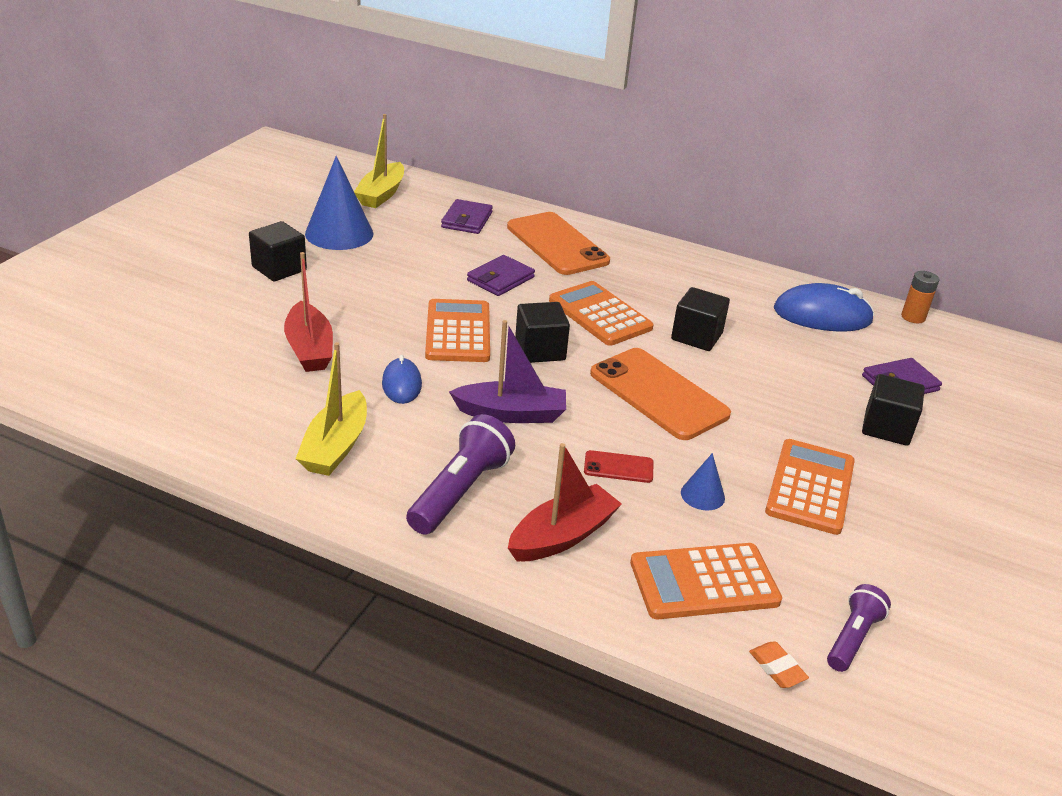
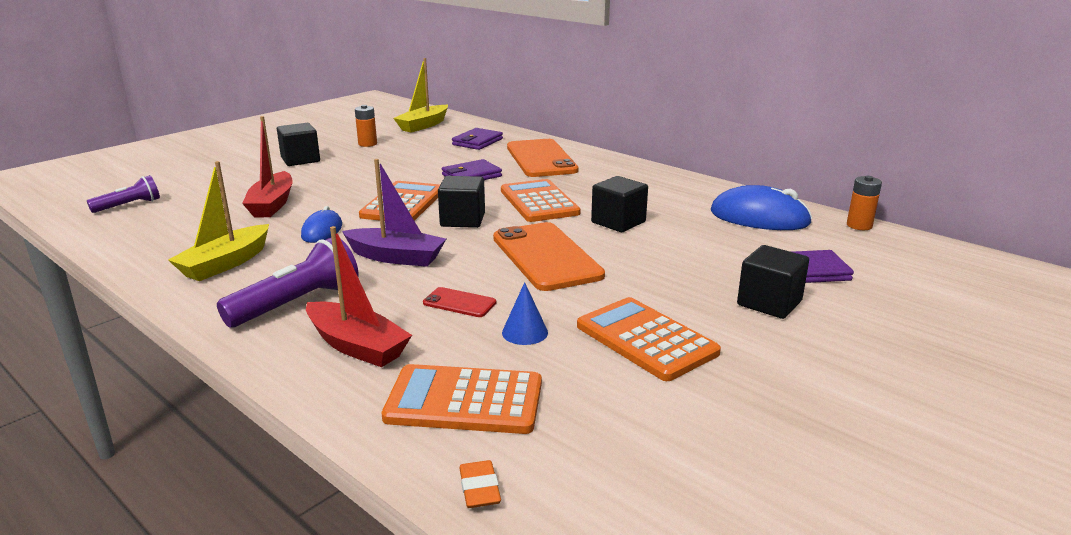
camera: 20 degrees right, 10 degrees down
blue cone [305,156,373,250] -> orange battery [355,105,377,147]
red boat [508,443,622,561] -> red boat turned 60 degrees clockwise [306,226,412,367]
orange calculator [765,439,855,535] -> orange calculator turned 75 degrees counterclockwise [577,297,721,381]
purple flashlight [827,584,891,672] -> purple flashlight moved to [87,175,160,213]

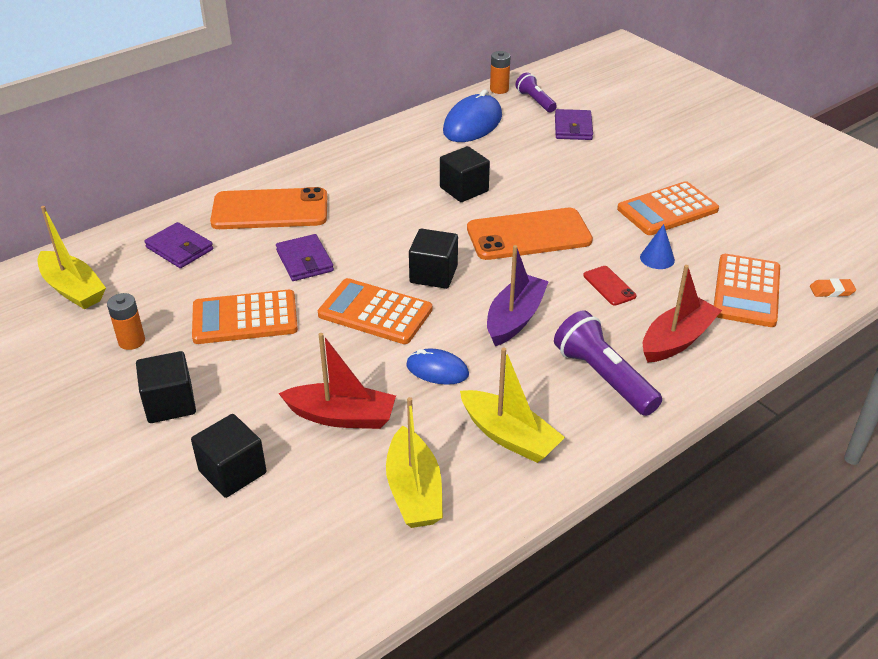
camera: 80 degrees left, 15 degrees up
purple flashlight [87,175,160,213] -> purple flashlight moved to [516,72,557,112]
red phone [423,287,496,317] -> red phone turned 60 degrees counterclockwise [583,266,637,306]
orange calculator [501,179,581,222] -> orange calculator moved to [192,290,298,344]
black cube [737,245,809,319] -> black cube moved to [191,414,266,498]
none -> yellow boat [386,397,443,528]

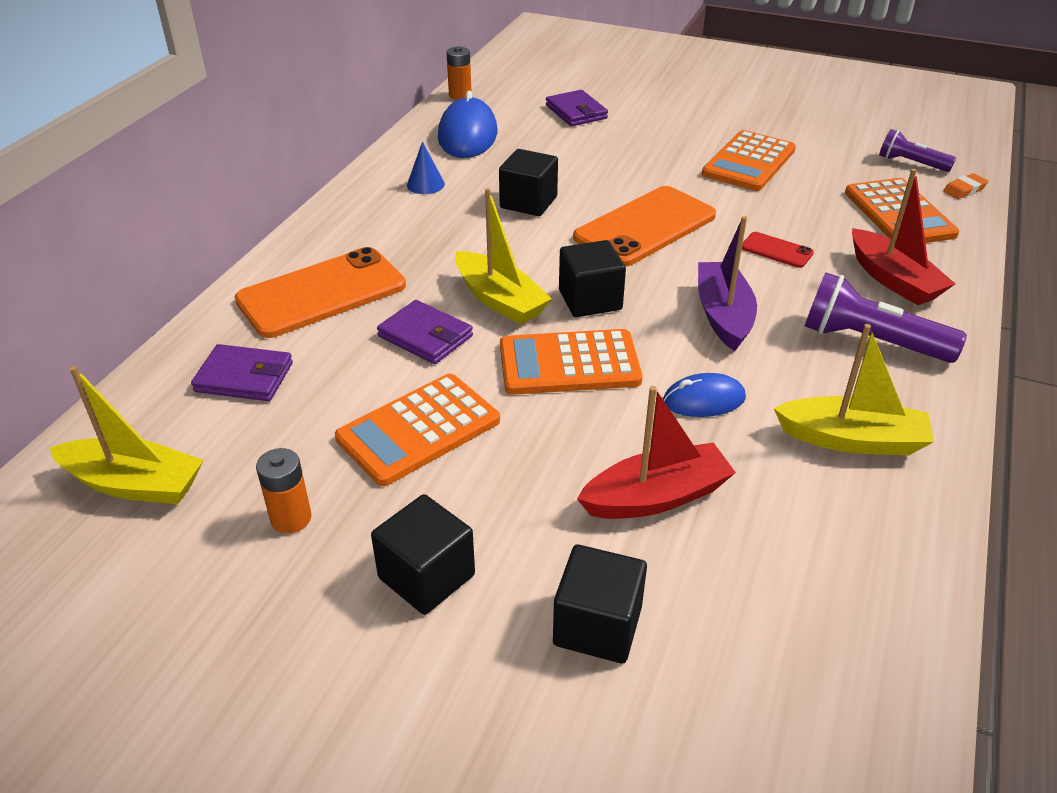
camera: 30 degrees left, 0 degrees up
yellow boat [386,397,443,528] -> yellow boat moved to [455,188,552,325]
purple flashlight [516,72,557,112] -> purple flashlight moved to [879,129,956,172]
blue cone [640,224,675,269] -> blue cone moved to [407,142,445,194]
red boat [643,265,722,363] -> red boat turned 135 degrees clockwise [852,169,955,305]

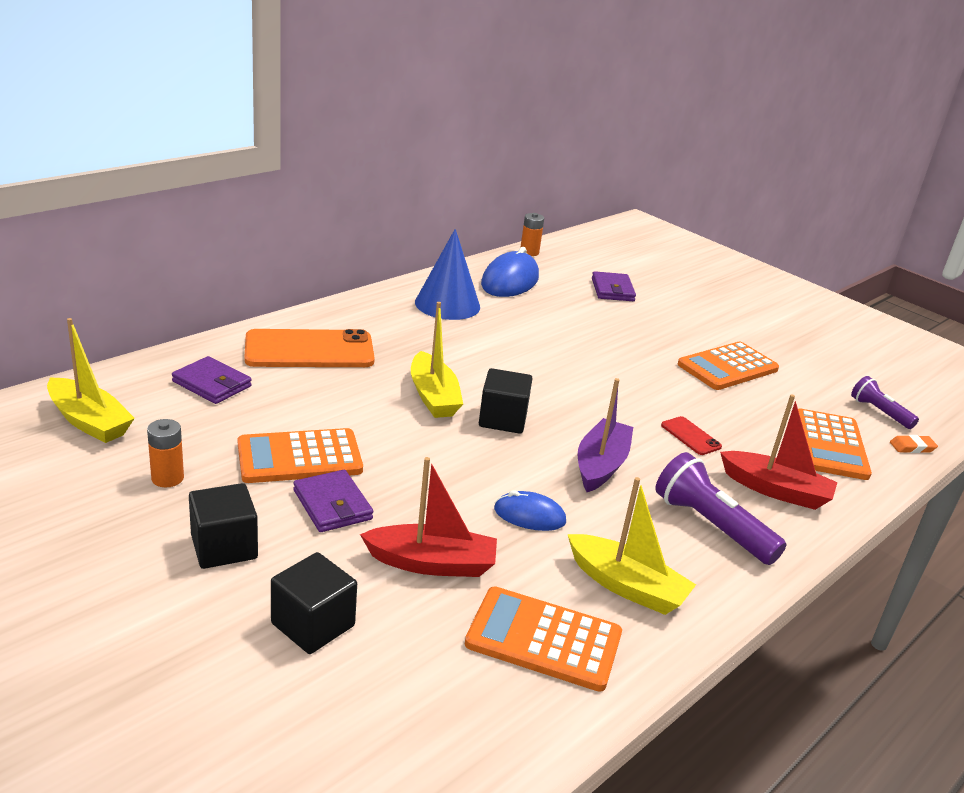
camera: 20 degrees right, 10 degrees down
purple wallet [377,300,473,364] -> purple wallet moved to [293,470,373,532]
blue cone [407,142,445,194] -> blue cone [415,229,480,320], size x2.07
black cube [499,149,558,216] -> none
orange calculator [500,329,643,395] -> orange calculator moved to [465,587,622,692]
orange phone [573,186,716,267] -> none
red boat [852,169,955,305] -> red boat turned 60 degrees counterclockwise [720,394,838,510]

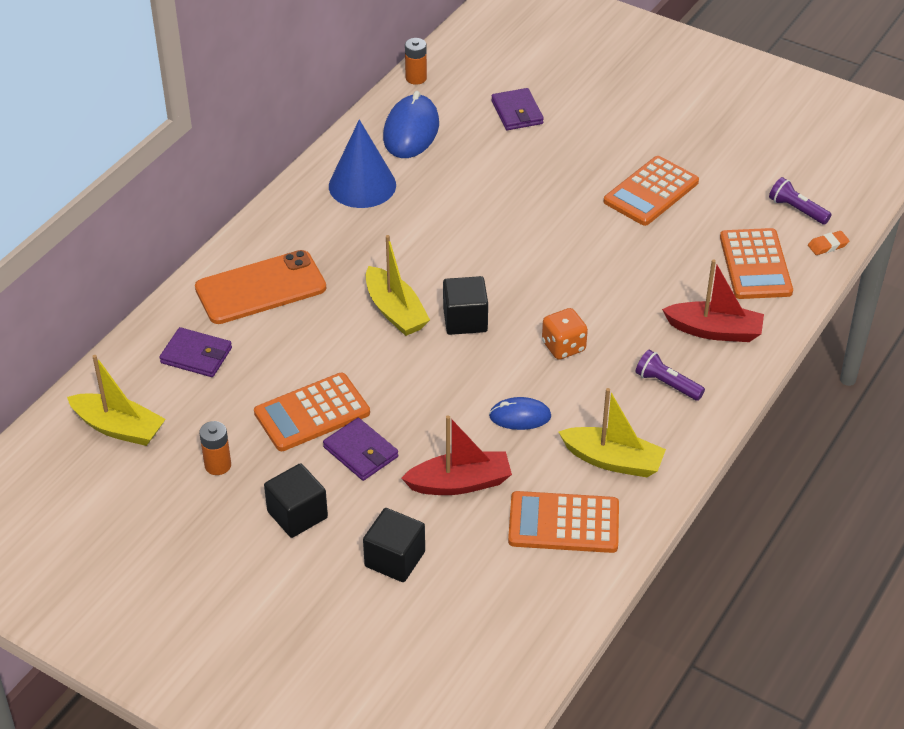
camera: 10 degrees left, 15 degrees up
purple boat [578,378,633,492] -> orange dice [542,308,588,360]
purple flashlight [655,452,786,565] -> purple flashlight [636,350,705,401], size x0.62
red phone [661,416,722,455] -> none

